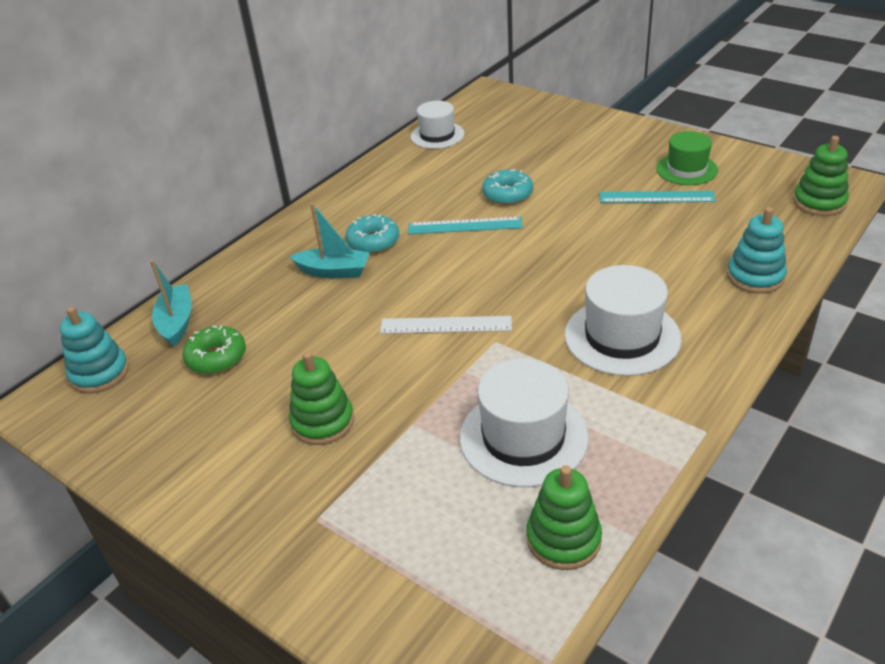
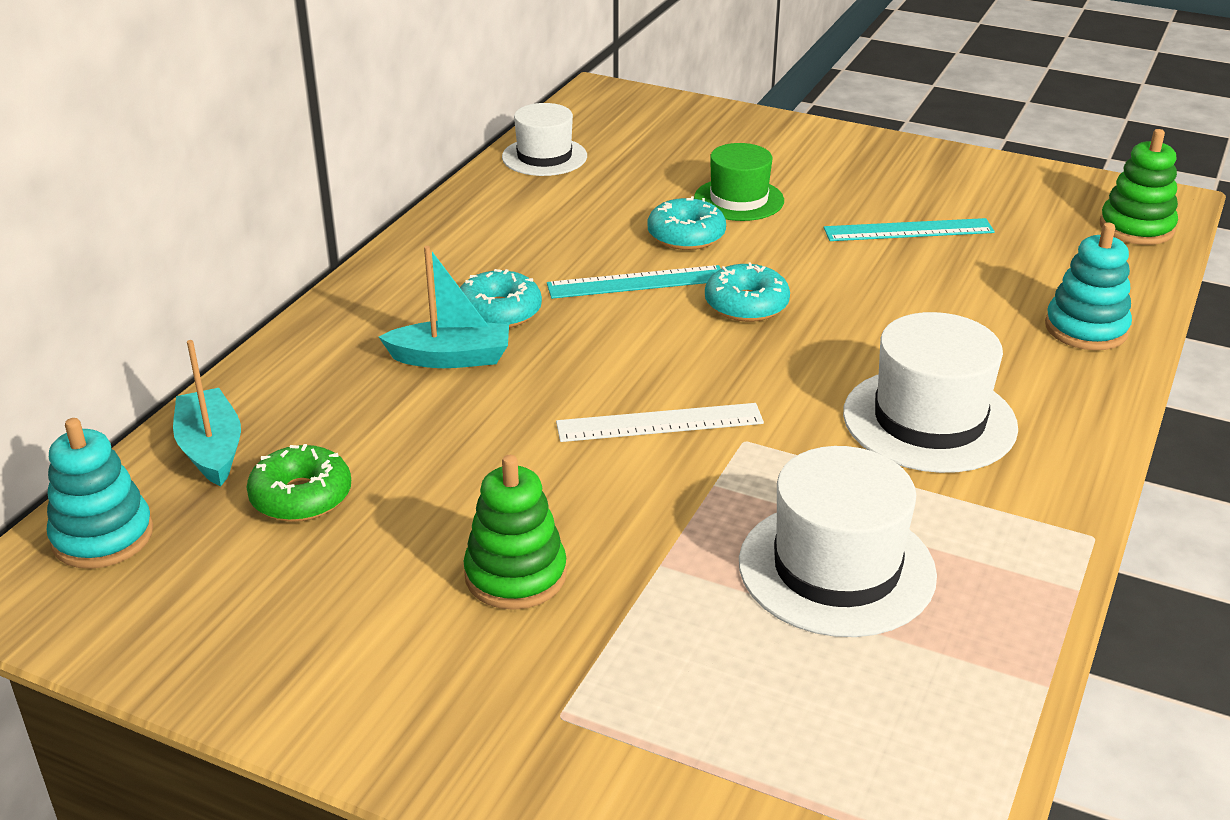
camera: 15 degrees left, 5 degrees down
green stacking toy [526,465,602,570] -> none
green hat [656,131,718,185] -> green hat moved to [694,143,784,221]
none -> turquoise donut [705,262,790,322]

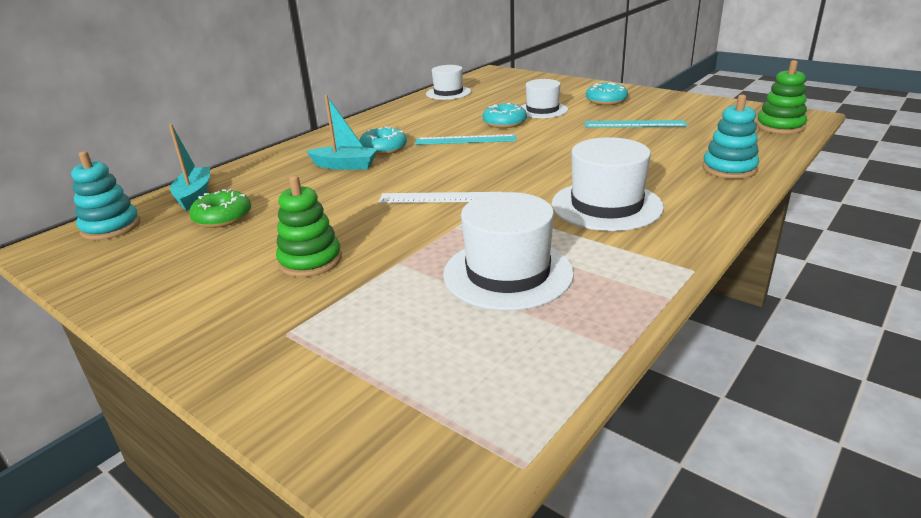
camera: 15 degrees right, 5 degrees down
green hat [694,143,784,221] -> white hat [521,79,568,118]
turquoise donut [705,262,790,322] -> turquoise donut moved to [586,82,628,105]

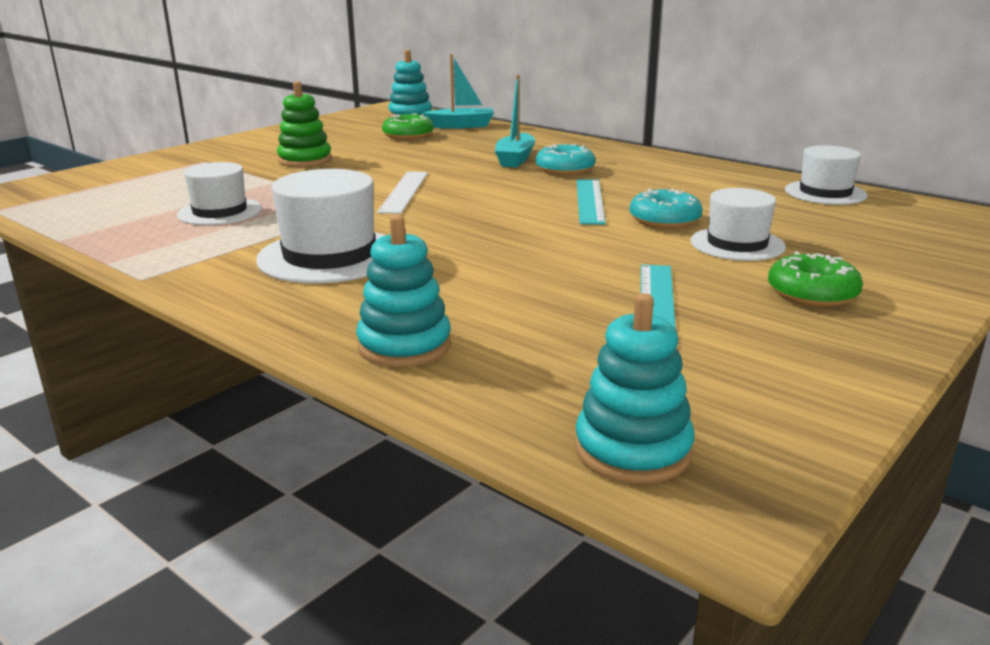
camera: 90 degrees right, 5 degrees down
white hat [443,192,574,310] -> white hat [177,162,262,225], size x0.66
turquoise donut [586,82,628,105] -> green donut [768,252,863,307]
green stacking toy [756,60,807,134] -> turquoise stacking toy [575,293,695,484]

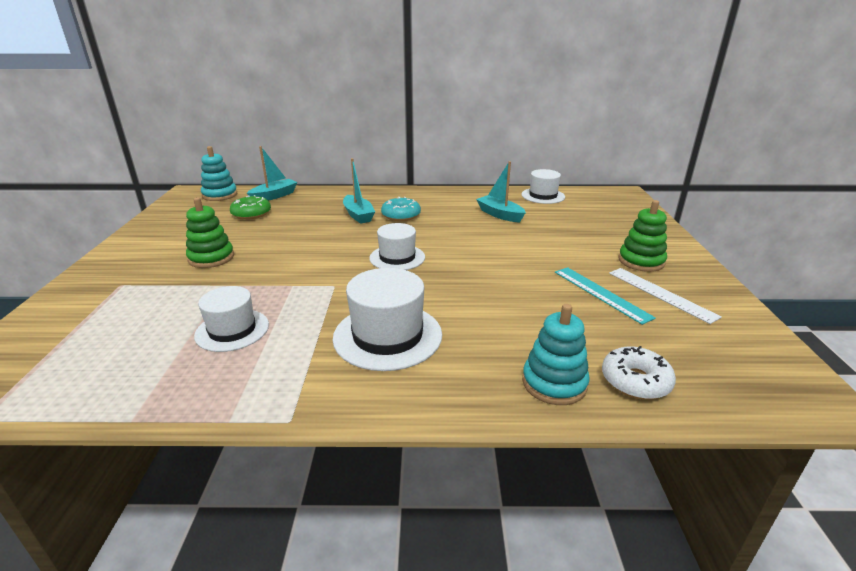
camera: 40 degrees left, 5 degrees up
white ruler [377,171,428,214] -> white ruler moved to [609,268,722,324]
turquoise stacking toy [575,293,695,484] -> none
turquoise ruler [577,179,606,225] -> none
turquoise donut [629,188,703,229] -> none
white hat [690,188,786,261] -> white hat moved to [369,223,425,270]
green donut [768,252,863,307] -> green stacking toy [618,200,667,272]
none -> turquoise boat [476,161,526,223]
none -> white donut [602,346,676,399]

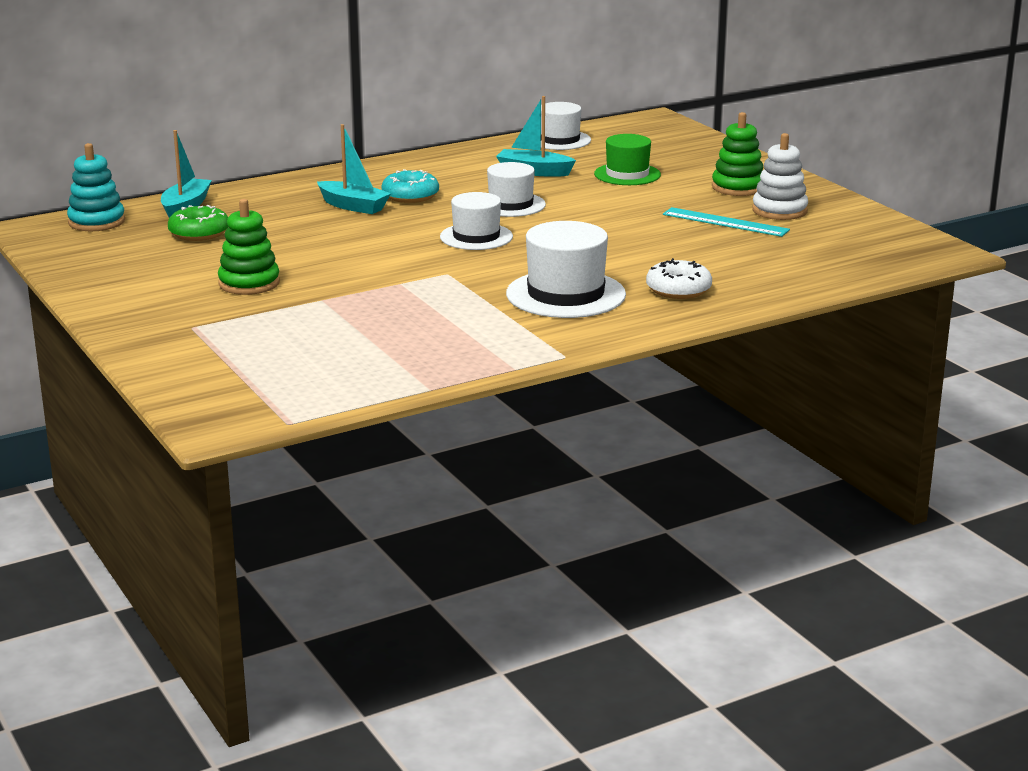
camera: 30 degrees left, 5 degrees down
white hat [194,286,269,352] -> white hat moved to [487,162,546,217]
turquoise stacking toy [522,304,590,405] -> none
white donut [602,346,676,399] -> white donut moved to [646,258,712,299]
white ruler [609,268,722,324] -> white stacking toy [752,133,808,220]
none -> green hat [594,134,661,185]

